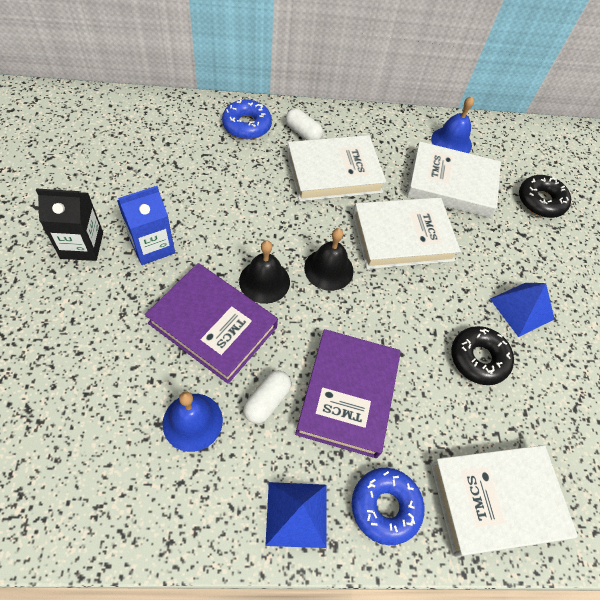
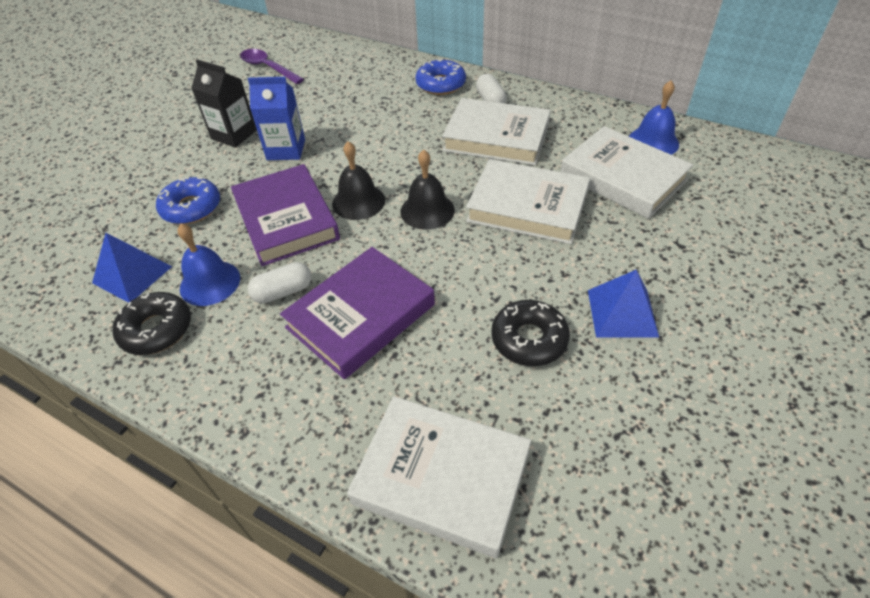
camera: 40 degrees right, 10 degrees down
blue pyramid [265,482,326,548] -> blue pyramid moved to [92,233,172,303]
blue donut [352,468,424,545] -> blue donut moved to [156,177,220,224]
black donut [519,175,571,218] -> black donut moved to [112,292,191,355]
none -> purple spoon [240,49,304,84]

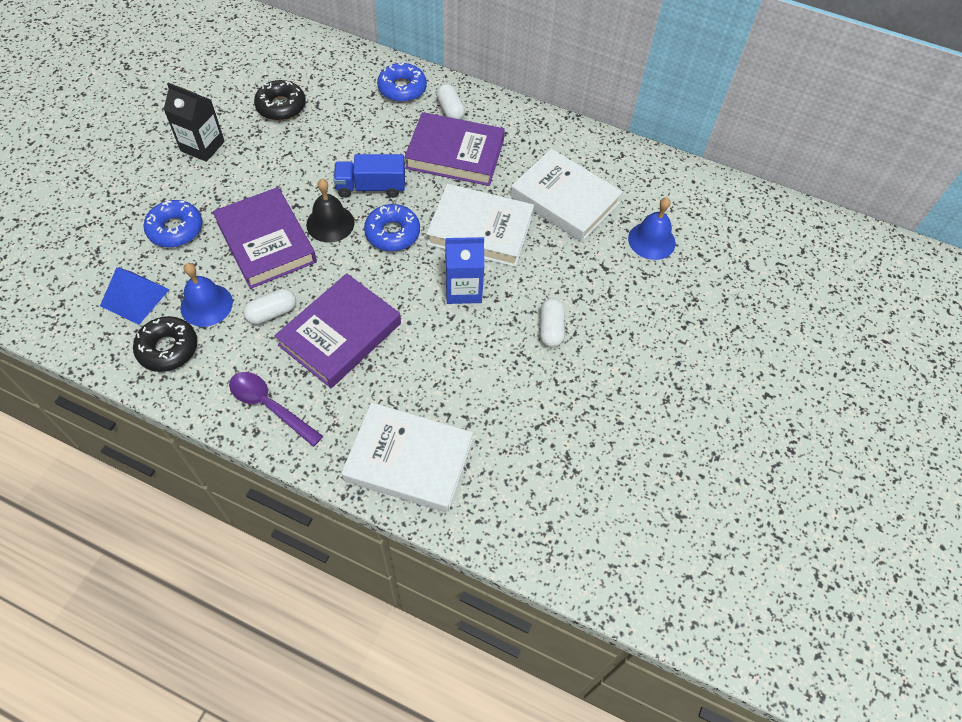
camera: 10 degrees left, 10 degrees up
purple spoon [240,49,304,84] -> purple spoon moved to [229,372,323,447]
blue carton [248,77,305,160] -> blue carton moved to [445,237,484,304]
black bell [400,150,455,230] -> blue donut [364,204,420,251]
white book [442,98,551,165] -> purple book [404,112,505,186]
black donut [491,300,570,366] -> black donut moved to [254,80,306,121]
blue pyramid [588,269,659,338] -> white capsule [540,298,565,347]
blue bell [629,81,679,155] -> blue bell moved to [628,197,676,260]
none -> blue truck [334,154,405,198]

